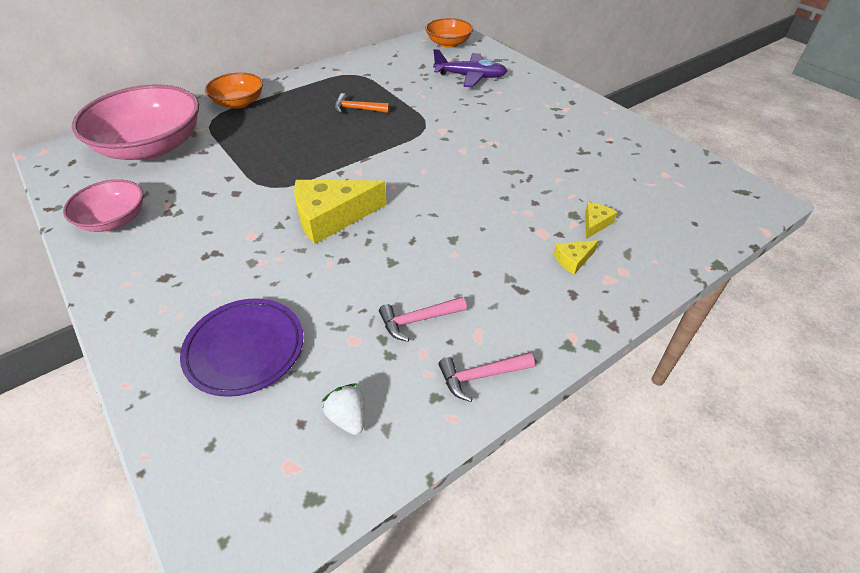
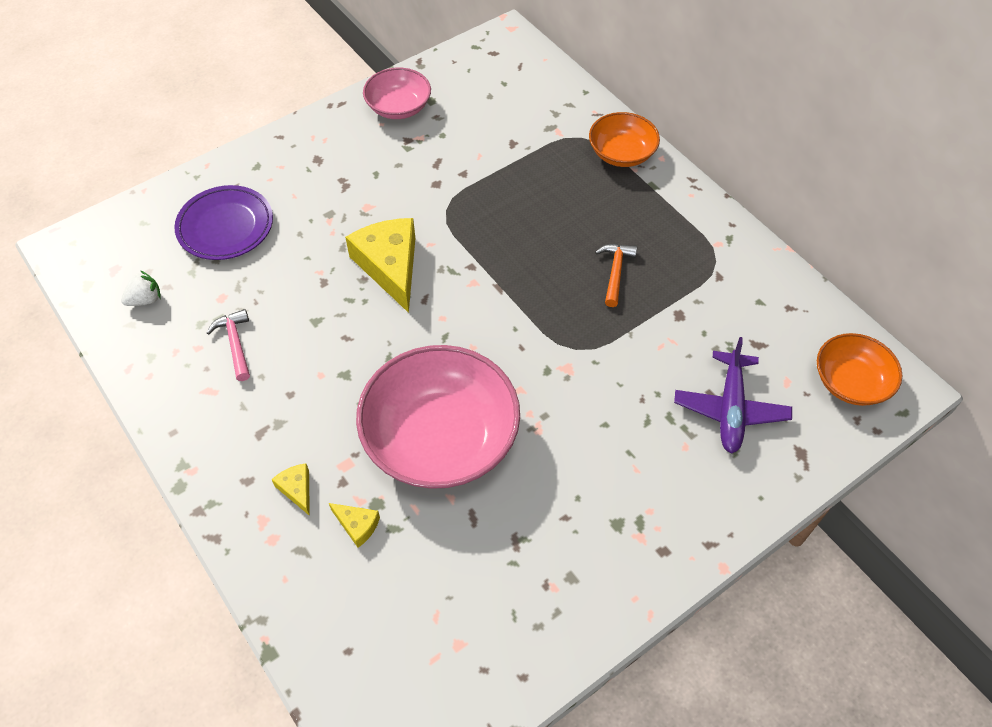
camera: 90 degrees right, 10 degrees up
pink bowl [72,84,199,160] -> pink bowl moved to [356,345,520,489]
pink hammer [438,352,535,402] -> none

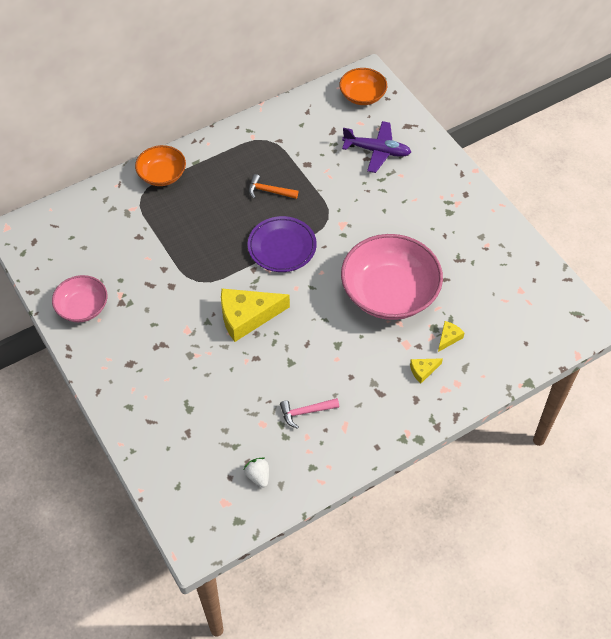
camera: 85 degrees left, 0 degrees up
purple plate [174,185,273,260] -> purple plate moved to [248,216,317,272]

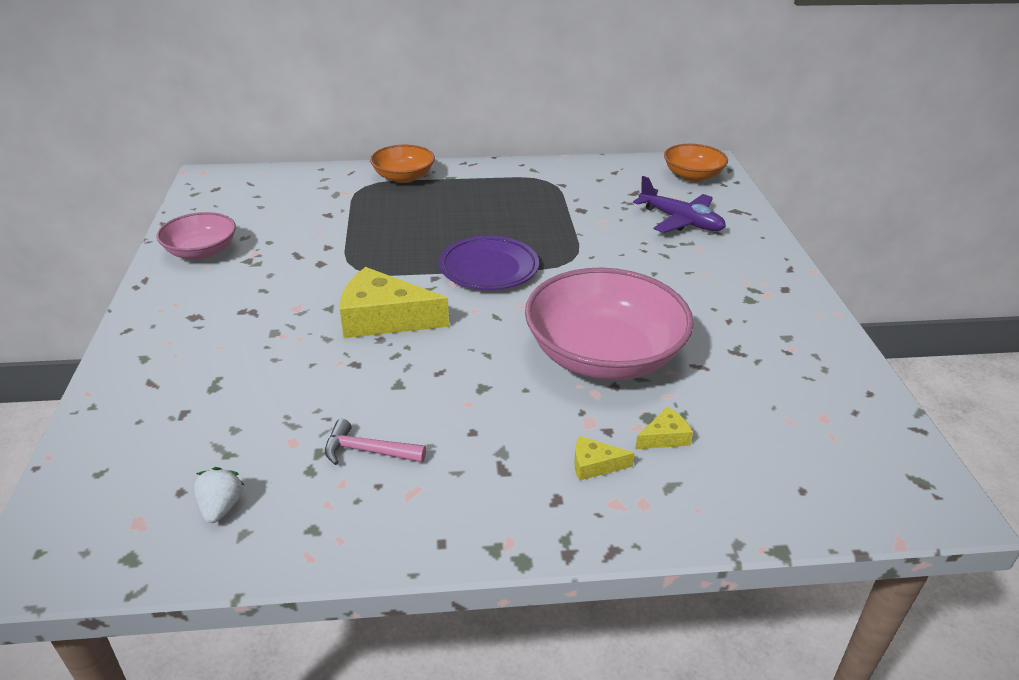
camera: 25 degrees right, 20 degrees down
orange hammer [249,174,298,199] -> none

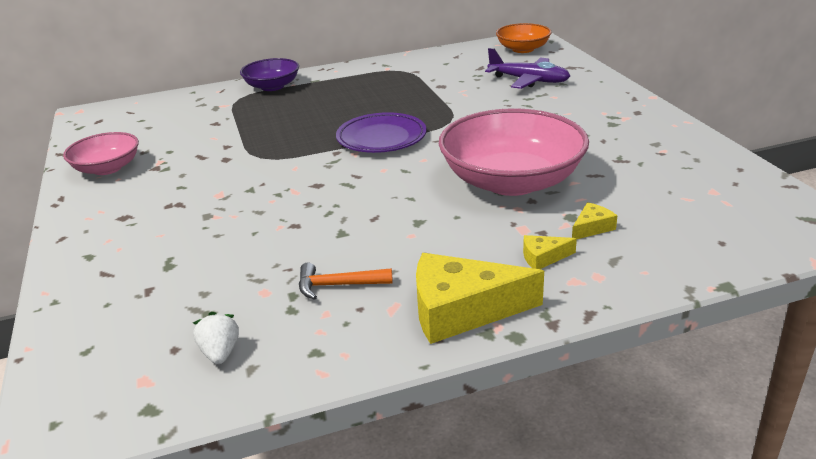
camera: 10 degrees left, 5 degrees down
pink hammer [325,419,426,465] -> orange hammer [299,263,393,300]
yellow cheese [340,267,449,338] -> yellow cheese moved to [416,253,544,344]
orange bowl [370,145,435,183] -> purple bowl [240,58,299,91]

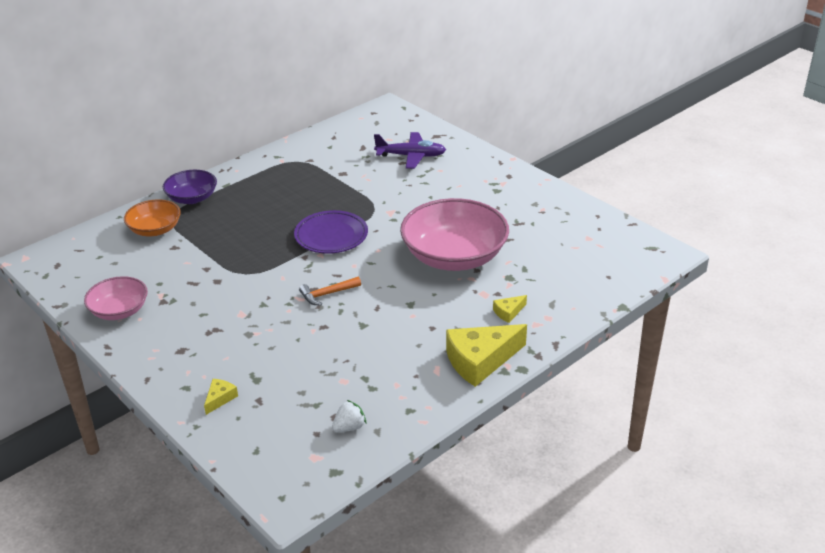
camera: 25 degrees left, 5 degrees up
white strawberry [193,312,239,364] -> white strawberry turned 90 degrees clockwise [332,400,366,432]
orange hammer [299,263,393,300] -> orange hammer moved to [299,277,361,305]
orange bowl [496,23,552,53] -> orange bowl moved to [124,200,181,236]
yellow cheese [572,202,617,239] -> yellow cheese moved to [204,379,238,415]

